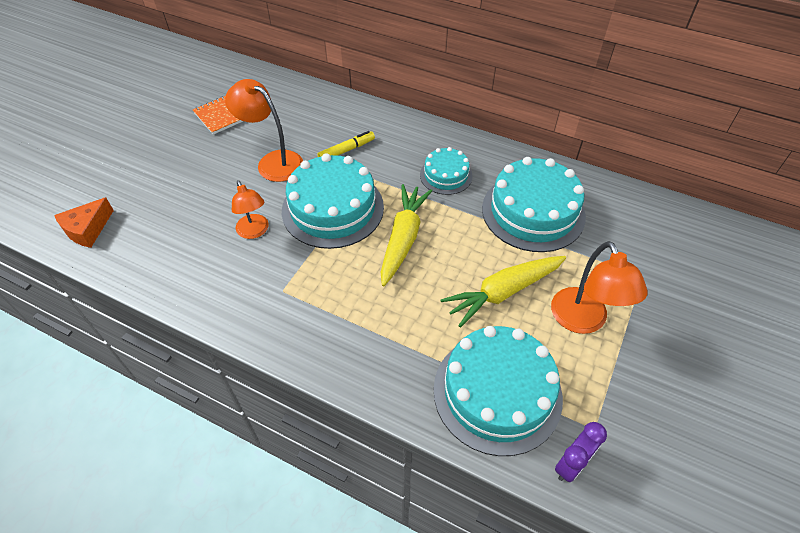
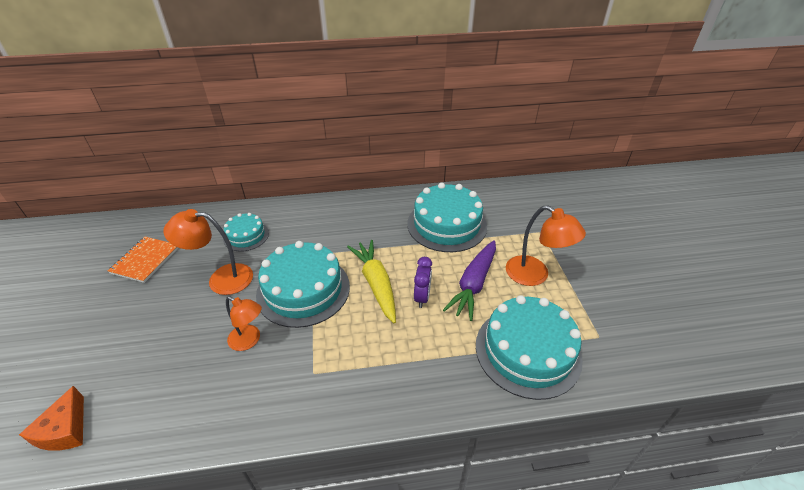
camera: 35 degrees left, 10 degrees down
yellow marker [317,131,375,157] -> none
turquoise cake [420,147,473,195] -> turquoise cake moved to [223,213,269,252]
yellow carrot [440,256,566,328] -> purple carrot [443,240,496,321]
purple clock [555,422,607,482] -> purple clock moved to [414,257,432,308]

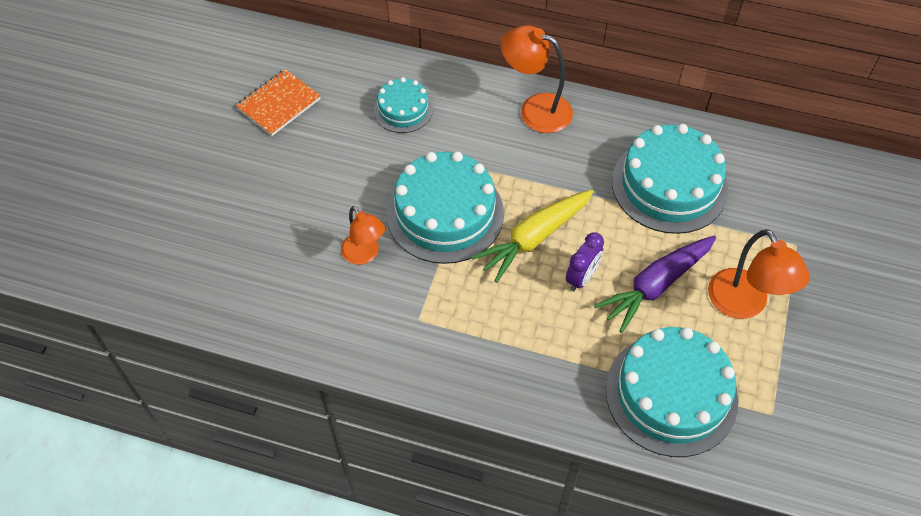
camera: 25 degrees right, 15 degrees up
orange cheese [19,386,84,451] -> none
orange lamp [164,209,253,295] -> orange lamp moved to [501,25,573,133]
yellow carrot [347,240,396,323] -> yellow carrot turned 135 degrees counterclockwise [472,190,594,283]

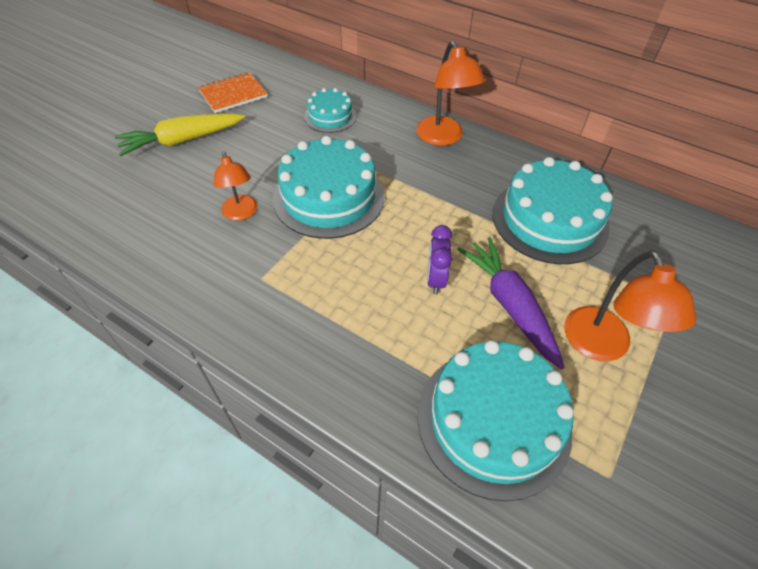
camera: 15 degrees right, 5 degrees down
yellow carrot [472,190,594,283] -> yellow carrot moved to [115,113,245,156]
orange lamp [501,25,573,133] -> orange lamp turned 150 degrees counterclockwise [416,41,485,146]
purple clock [566,232,604,291] -> purple clock turned 135 degrees clockwise [427,225,452,295]
purple carrot [594,236,716,333] -> purple carrot turned 90 degrees clockwise [457,237,565,369]

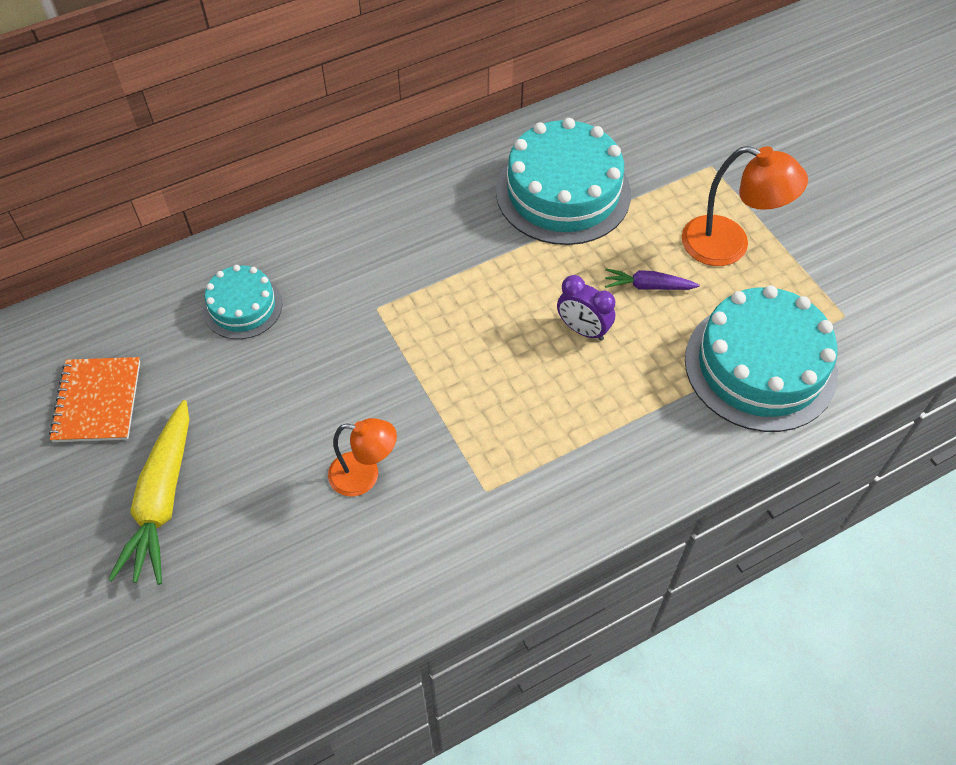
camera: 60 degrees left, 5 degrees up
turquoise cake [273,136,384,239] -> none
orange lamp [416,41,485,146] -> none
purple carrot [457,237,565,369] -> purple carrot [605,269,700,290], size x0.53

